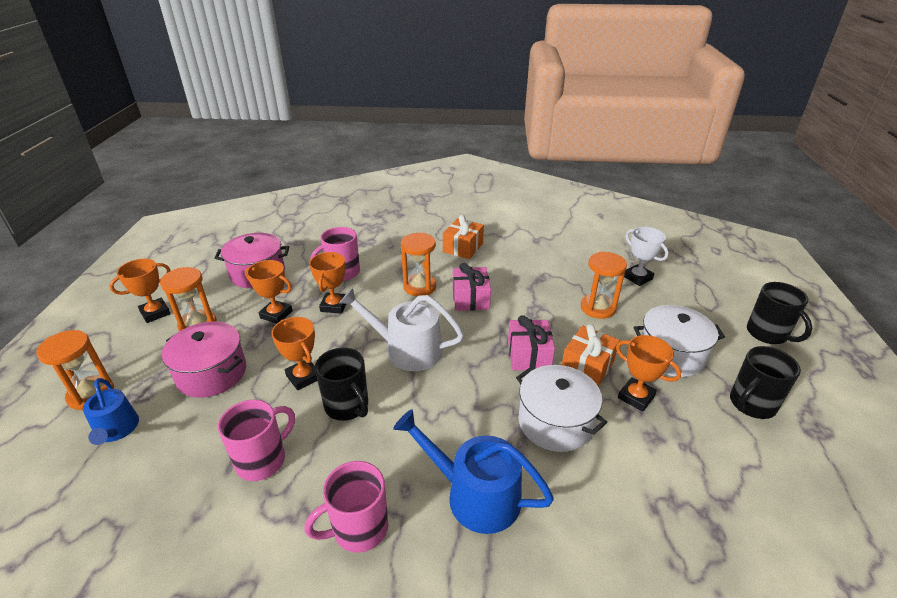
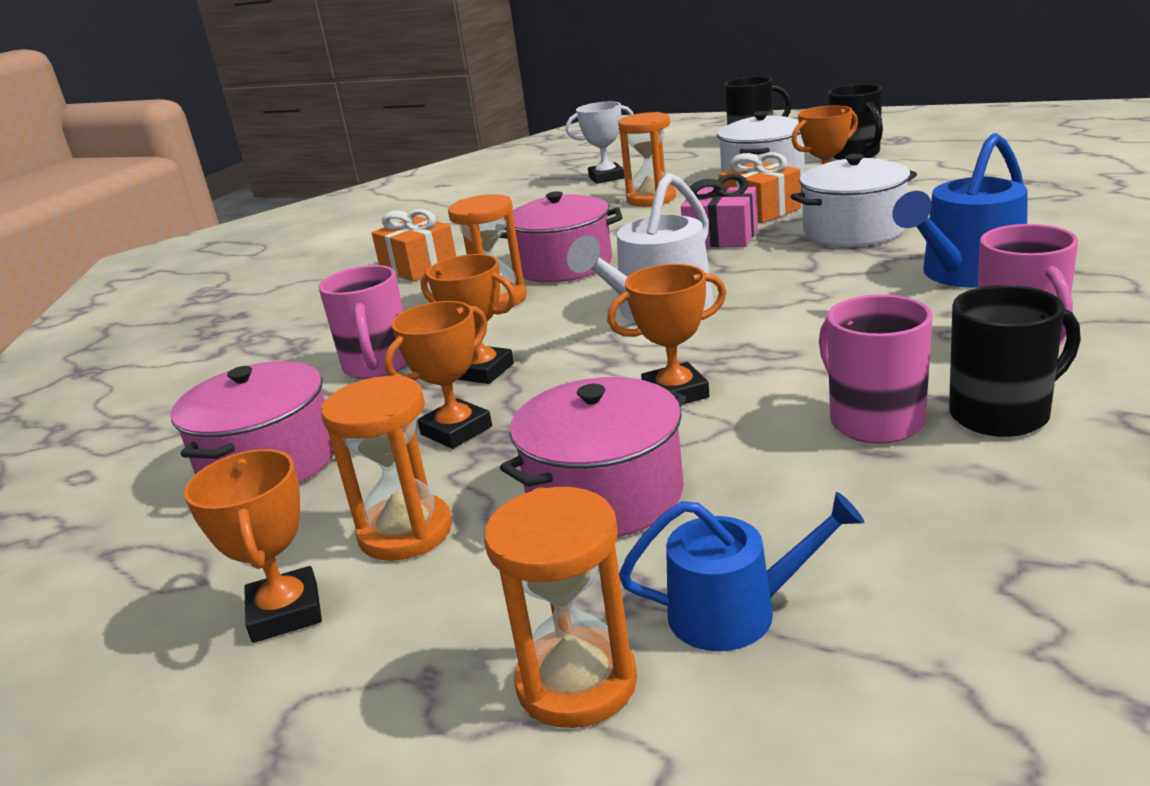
camera: 65 degrees left, 10 degrees down
black mug [315,348,368,421] -> black mug moved to [949,285,1081,437]
pink gift [453,263,491,311] -> pink pot [500,191,622,283]

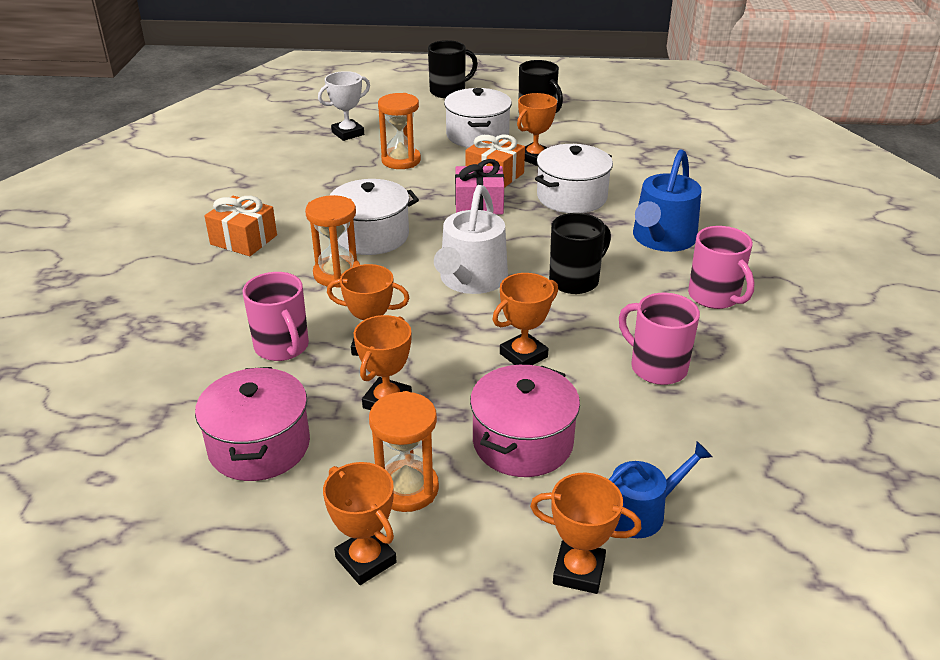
camera: 25 degrees left, 10 degrees up
orange hourglass [484,487,637,728] -> orange trophy [530,473,641,594]
pink pot [500,191,622,283] -> white pot [330,179,419,255]
black mug [949,285,1081,437] -> black mug moved to [549,213,611,294]

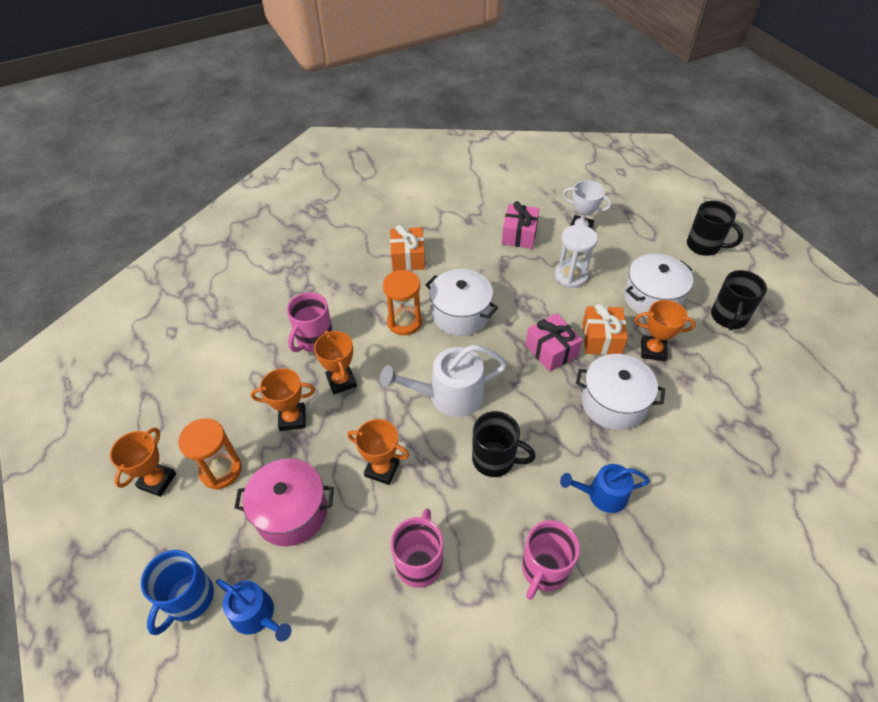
camera: 60 degrees right, 15 degrees up
pink pot [195,367,310,481] -> none
orange hourglass [378,93,421,169] -> white hourglass [555,225,598,288]
orange trophy [530,473,641,594] -> blue mug [141,550,214,635]
blue watering can [633,149,702,252] -> blue watering can [560,464,650,513], size x0.64
none -> pink gift [502,201,540,249]

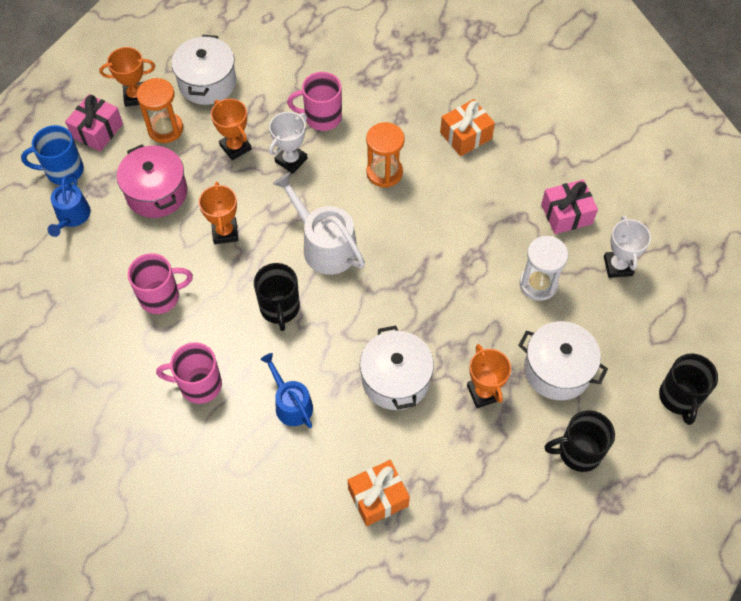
camera: 60 degrees right, 10 degrees up
orange trophy [314,330,357,394] -> white trophy [269,112,308,174]
white pot [425,269,498,336] -> white pot moved to [171,35,236,105]
pink gift [525,314,582,372] -> pink gift moved to [65,94,123,151]
orange gift [582,304,628,355] -> orange gift moved to [348,460,410,526]

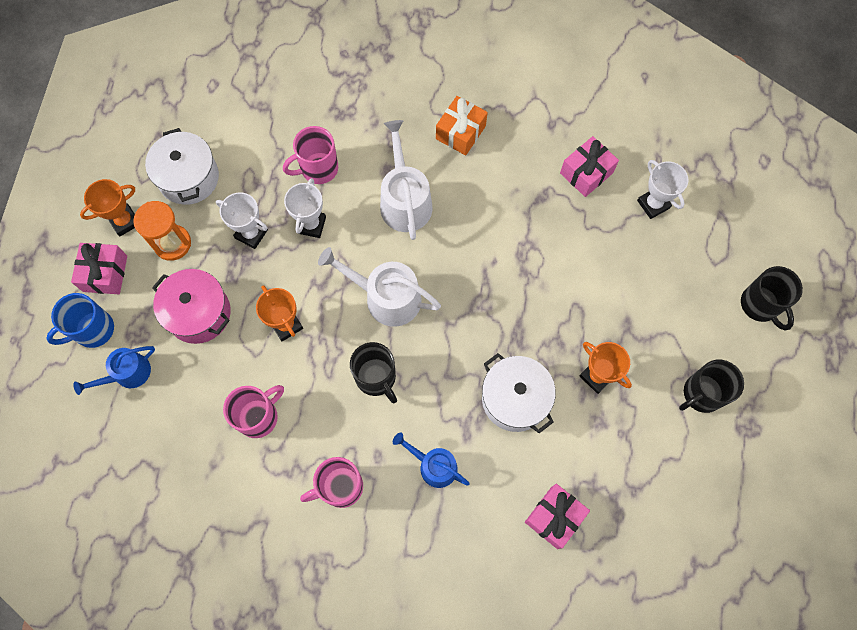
camera: 25 degrees left, 10 degrees up
blue watering can [48,173,91,237] -> blue watering can turned 75 degrees clockwise [73,346,155,395]
orange trophy [211,99,252,161] -> white trophy [216,192,268,249]
orange gift [348,460,410,526] -> pink gift [525,484,590,549]
orange hourglass [366,122,405,188] -> white watering can [380,120,433,240]
white pot [518,321,608,400] -> none
white hourglass [519,236,569,301] -> none

